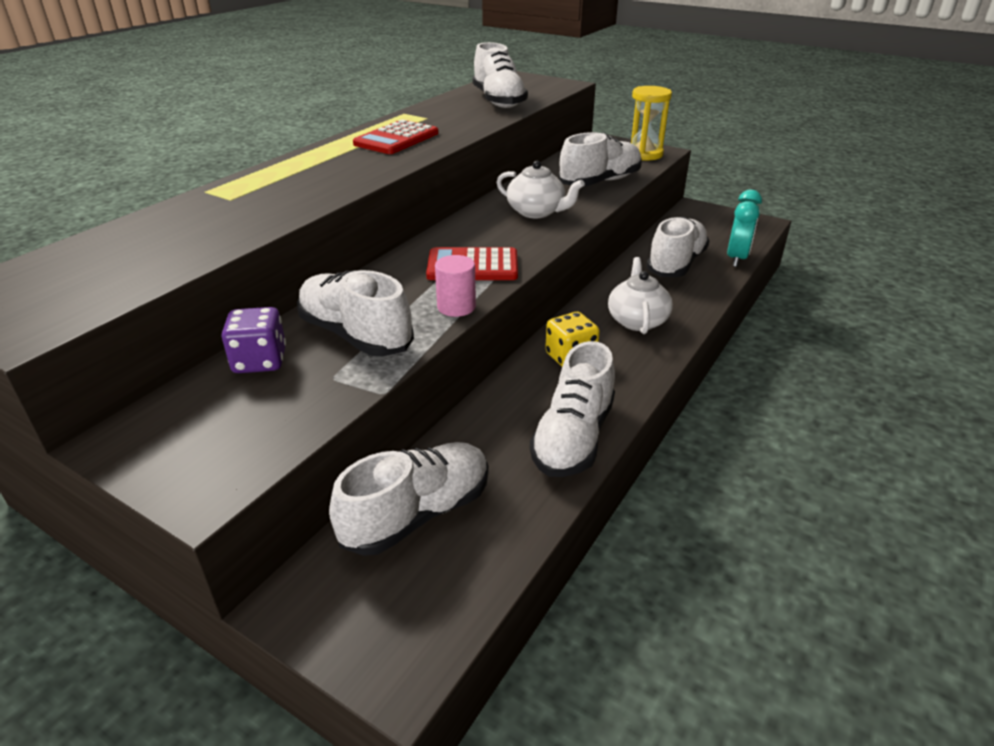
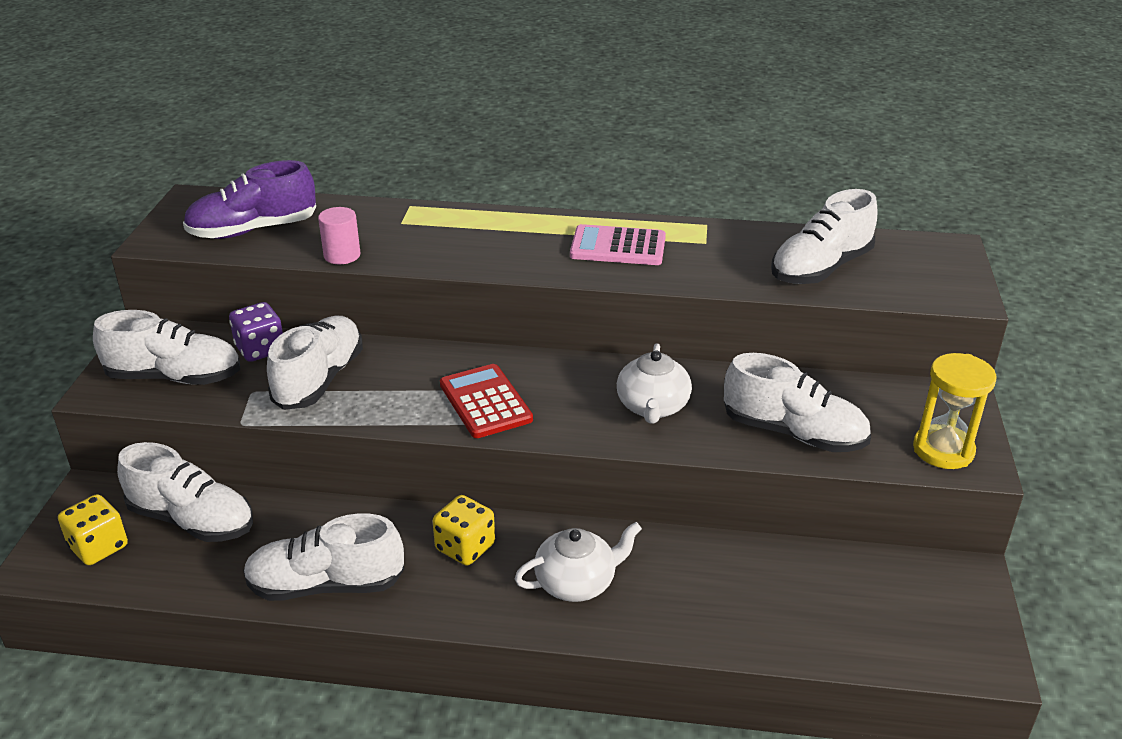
camera: 65 degrees right, 0 degrees up
red calculator [353,120,439,154] -> pink calculator [570,224,666,265]
pink cylinder [435,255,476,317] -> pink cylinder moved to [318,207,360,264]
white shoe [646,216,710,277] -> white shoe moved to [93,310,240,385]
turquoise clock [727,190,762,267] -> none
none -> yellow dice [58,494,128,565]
none -> purple shoe [183,160,316,239]

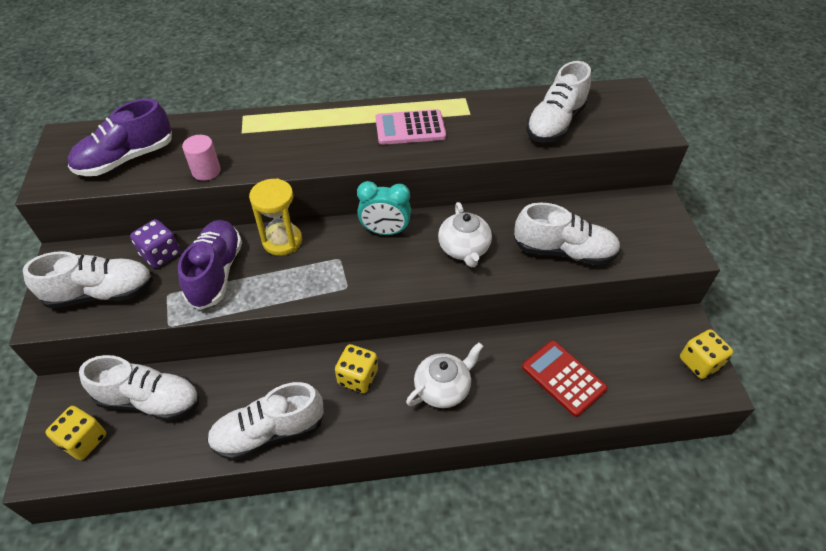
camera: 15 degrees left, 15 degrees up
white shoe [267,316,363,410] -> purple shoe [178,220,242,310]
red calculator [440,364,533,438] -> red calculator moved to [522,340,607,417]
yellow hourglass [913,353,996,469] -> yellow hourglass moved to [249,178,302,256]
none -> turquoise clock [357,181,411,235]
none -> yellow dice [680,329,734,379]

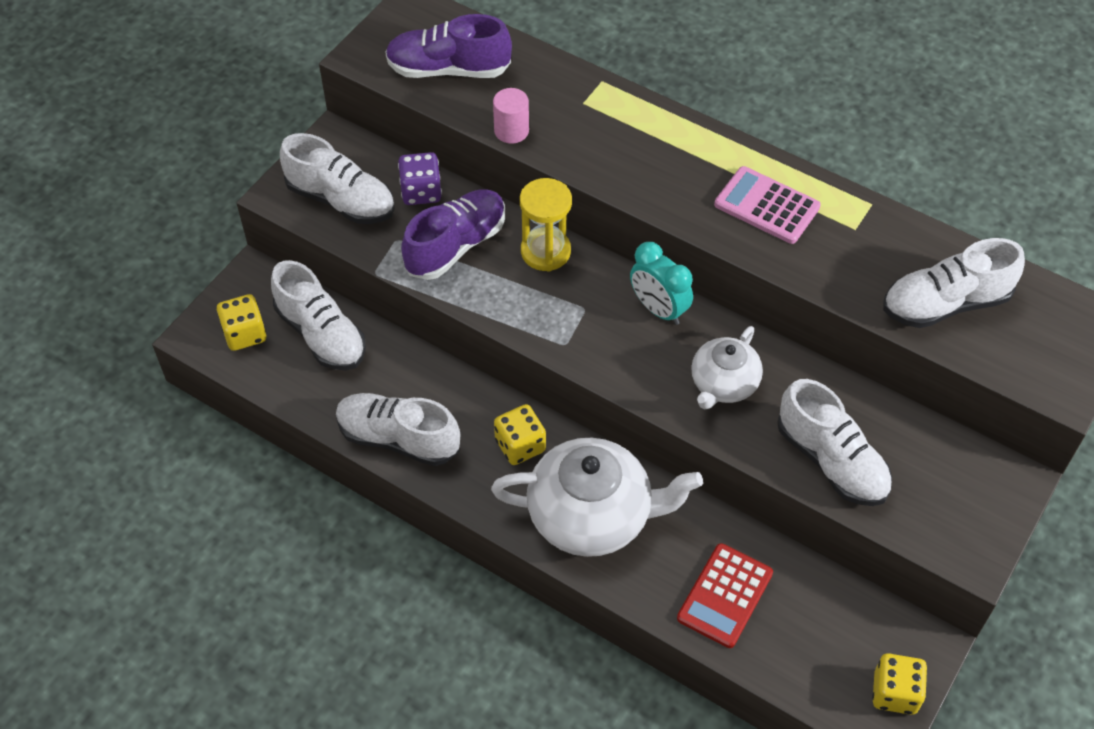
camera: 40 degrees right, 5 degrees up
white teapot [406,342,484,408] -> white teapot [491,438,703,557], size x1.75
red calculator [522,340,607,417] -> red calculator turned 150 degrees counterclockwise [677,543,773,648]

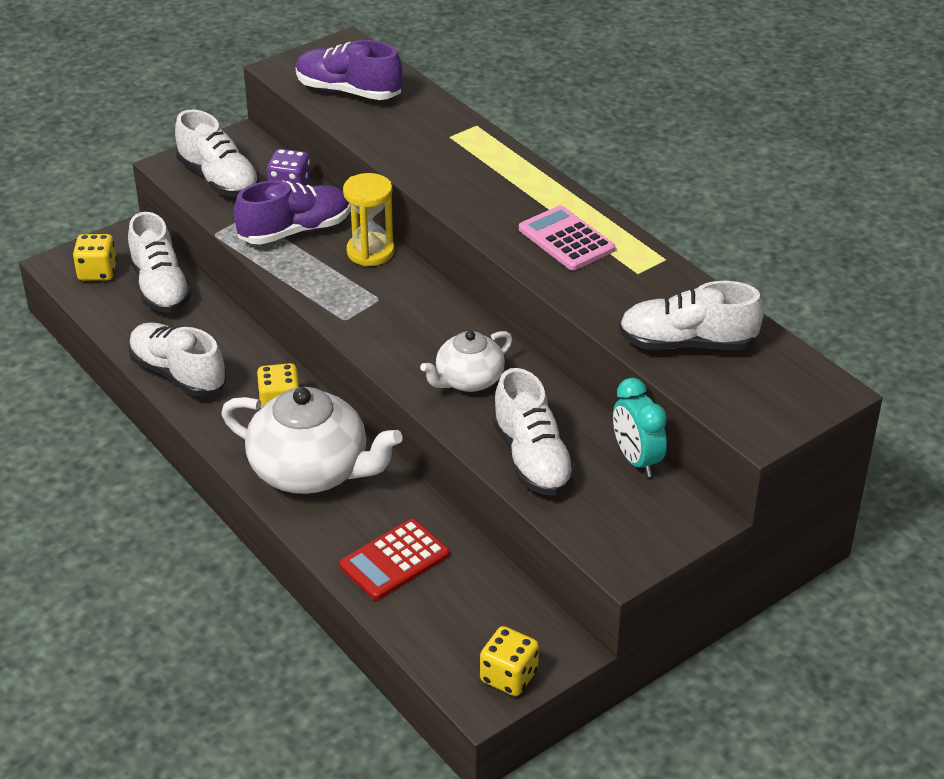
camera: 20 degrees right, 15 degrees down
pink cylinder [493,88,529,144] -> none
turquoise clock [630,242,693,325] -> turquoise clock moved to [613,378,667,477]

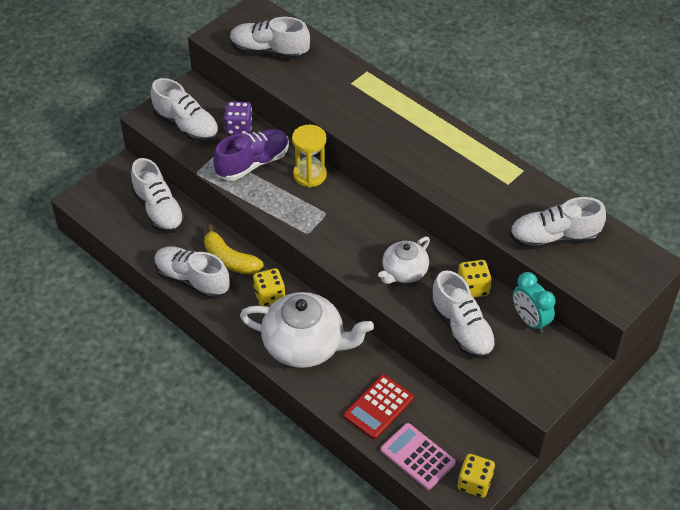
camera: 10 degrees left, 10 degrees up
yellow dice [73,234,117,281] -> yellow dice moved to [458,260,492,298]
purple shoe [296,40,403,100] -> white shoe [230,17,310,60]
pink calculator [519,205,615,270] -> pink calculator moved to [380,423,456,490]
none -> yellow banana [204,224,264,275]

